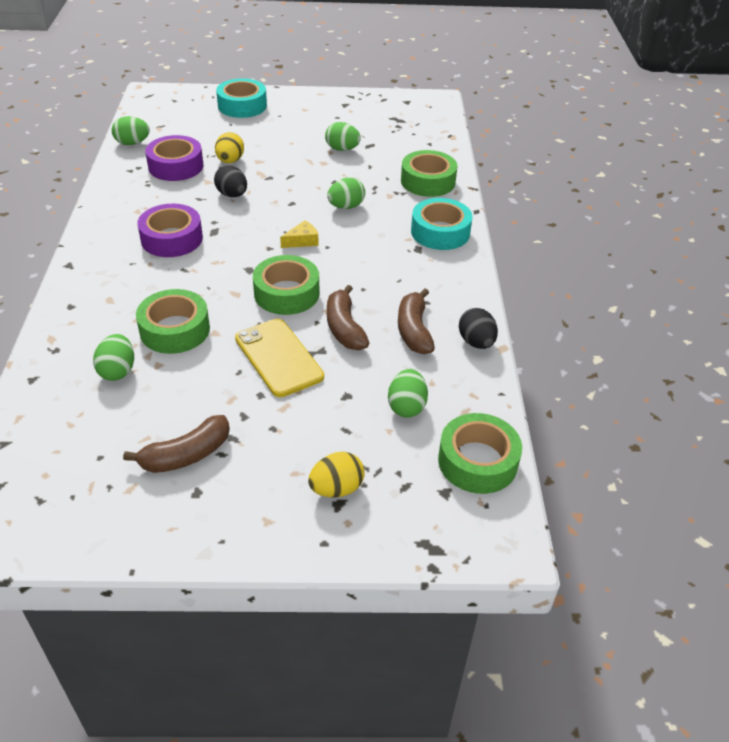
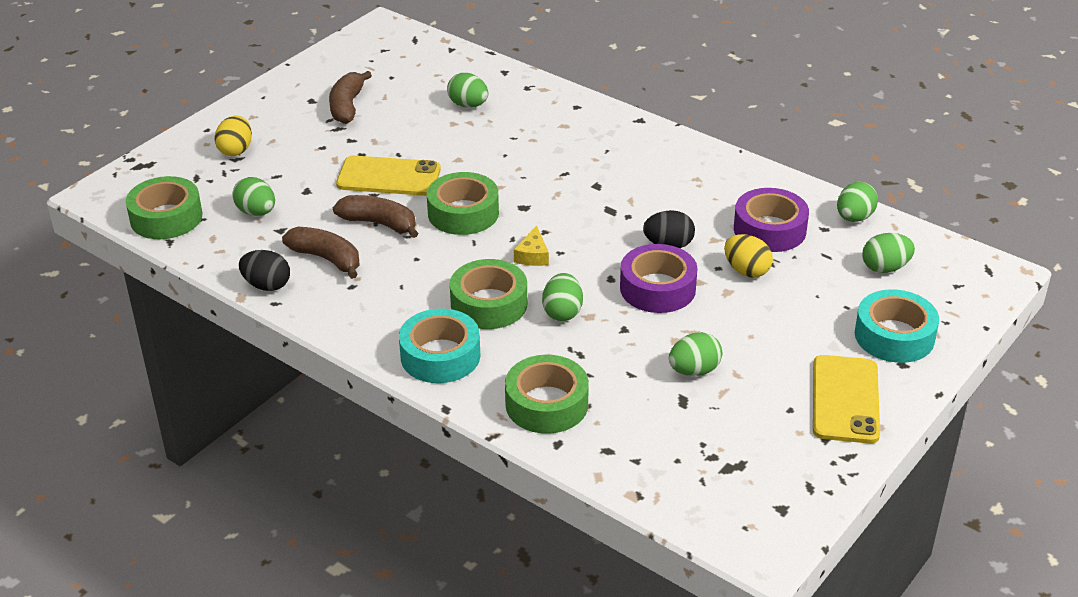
camera: 130 degrees right, 5 degrees down
green tape [136,289,210,354] -> green tape moved to [450,259,527,329]
purple tape [137,204,203,257] -> purple tape moved to [620,244,698,313]
none -> yellow phone [813,355,880,444]
none -> green egg [862,233,915,273]

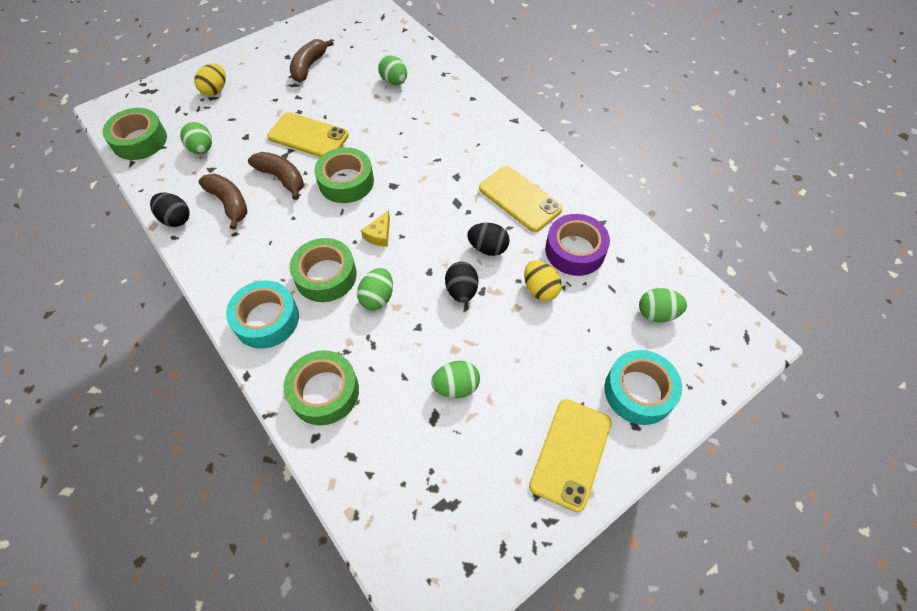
camera: 15 degrees right, 20 degrees up
purple tape [620,244,698,313] -> black egg [445,262,478,303]
green egg [837,182,878,222] -> none
none -> yellow phone [479,166,563,232]

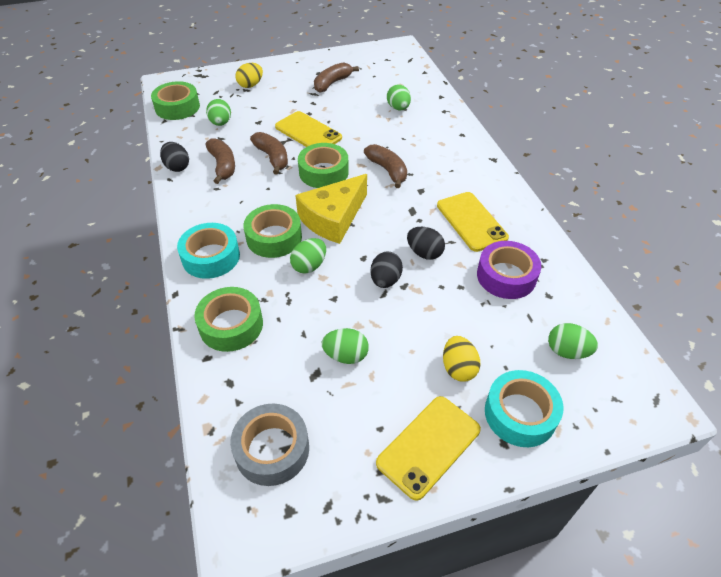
camera: 20 degrees right, 10 degrees down
yellow cheese [361,210,390,247] -> yellow cheese [295,174,367,244], size x2.32
yellow egg [524,260,562,301] -> yellow egg moved to [443,336,480,382]
none -> grey tape [230,404,309,486]
none -> brown banana [364,144,407,188]

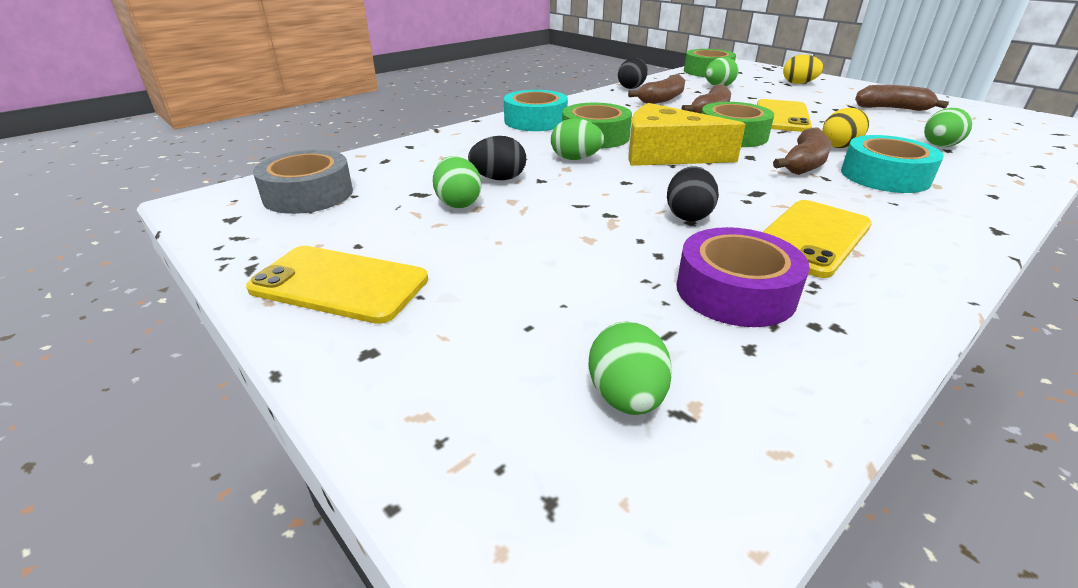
camera: 65 degrees right, 15 degrees down
green tape [194,287,263,352] -> none
black egg [370,252,403,288] -> black egg moved to [468,136,526,180]
yellow egg [443,336,480,382] -> yellow egg moved to [822,108,869,148]
turquoise tape [485,370,564,447] -> turquoise tape moved to [841,135,944,193]

